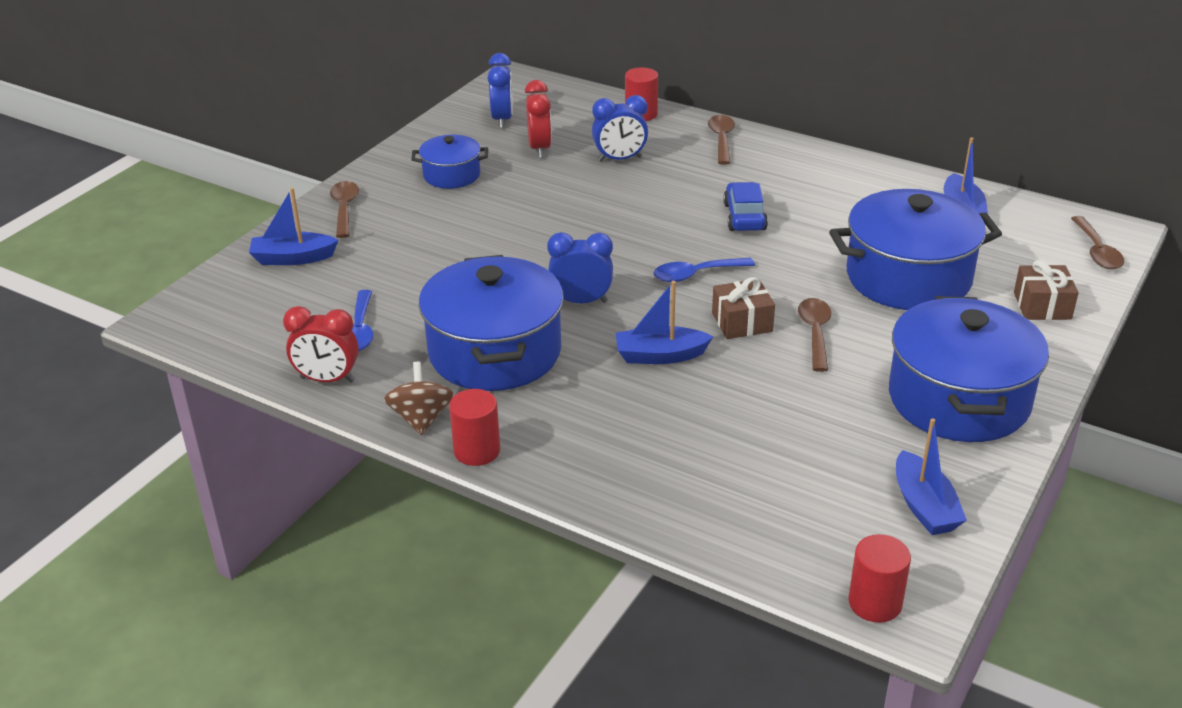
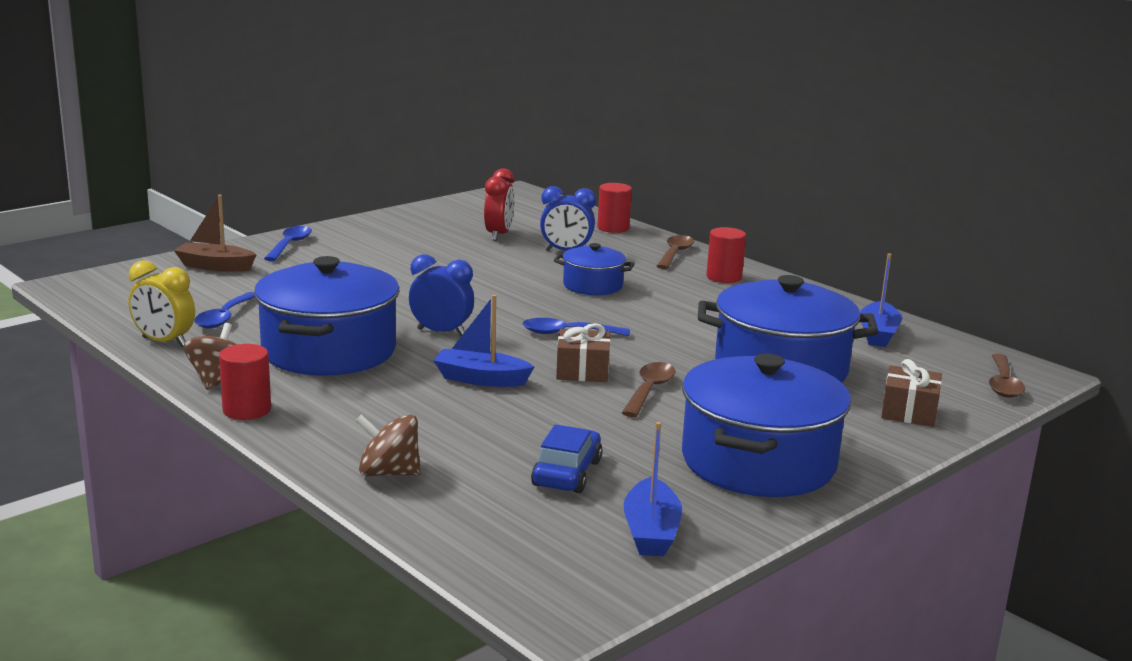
camera: 15 degrees right, 15 degrees down
blue boat [249,188,339,265] -> brown boat [174,195,256,272]
red clock [283,306,359,383] -> yellow clock [128,260,195,347]
brown spoon [330,181,359,238] -> blue spoon [264,226,312,261]
blue pot [411,135,488,189] -> blue pot moved to [554,243,635,295]
blue clock [488,53,513,128] -> none
blue car [723,182,768,231] -> blue car moved to [531,424,603,493]
red cylinder [849,534,911,623] -> red cylinder moved to [706,227,746,283]
none -> brown spinning top [355,415,421,476]

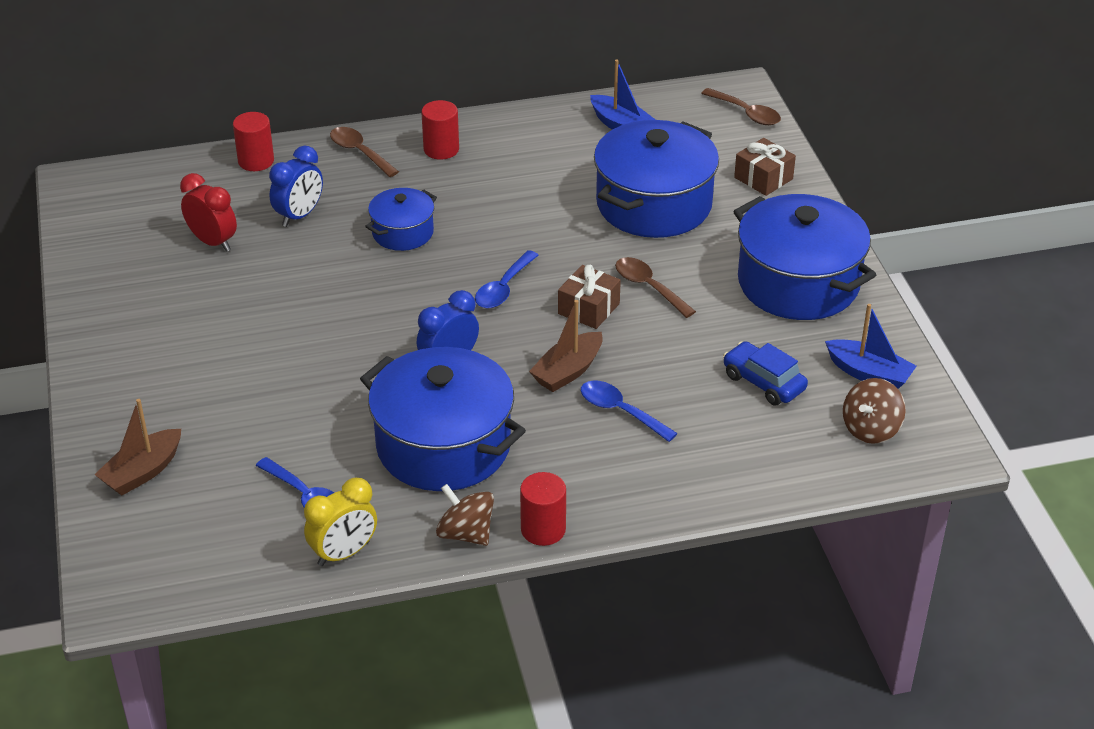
camera: 60 degrees left, 20 degrees up
blue spoon [264,226,312,261] -> blue spoon moved to [581,380,678,442]
brown spinning top [355,415,421,476] -> brown spinning top moved to [843,378,906,444]
blue boat [433,295,534,387] -> brown boat [529,300,603,392]

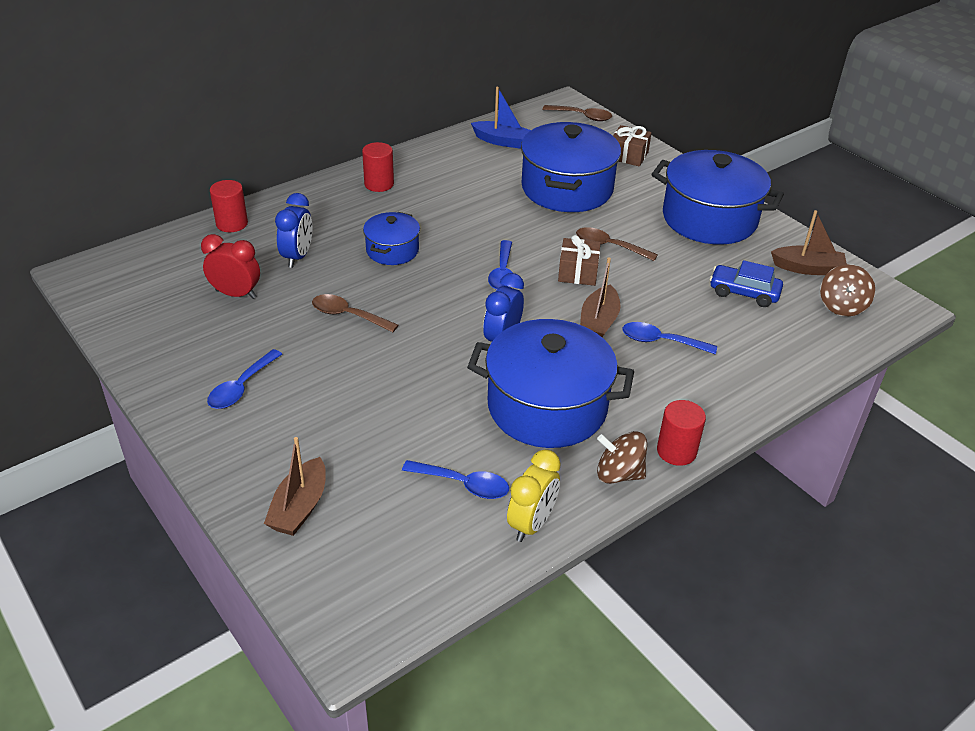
camera: 25 degrees left, 0 degrees up
brown spoon [330,127,399,177] -> brown spoon moved to [312,294,398,332]
blue boat [825,304,917,389] -> brown boat [771,210,847,275]
none -> blue spoon [207,349,282,409]

